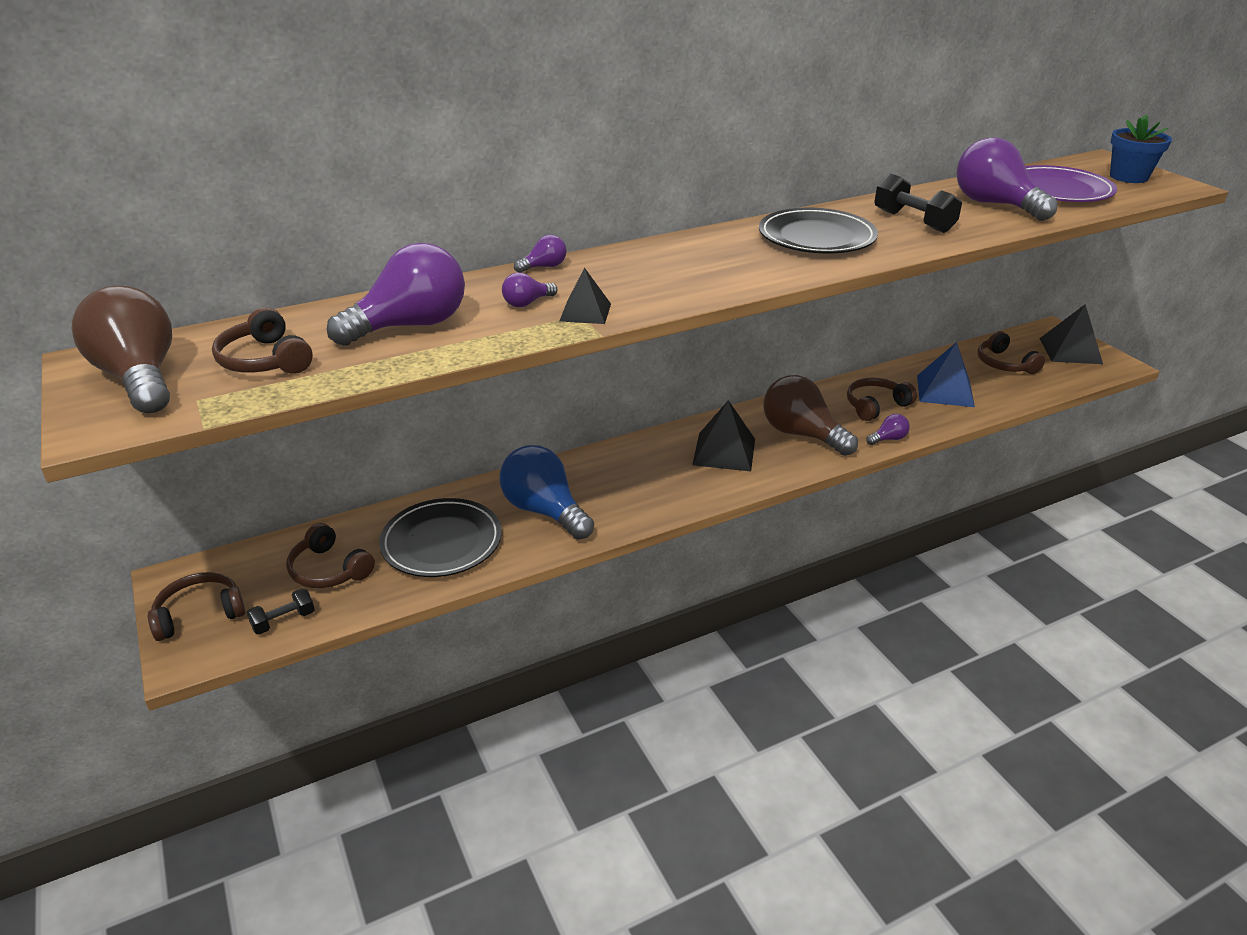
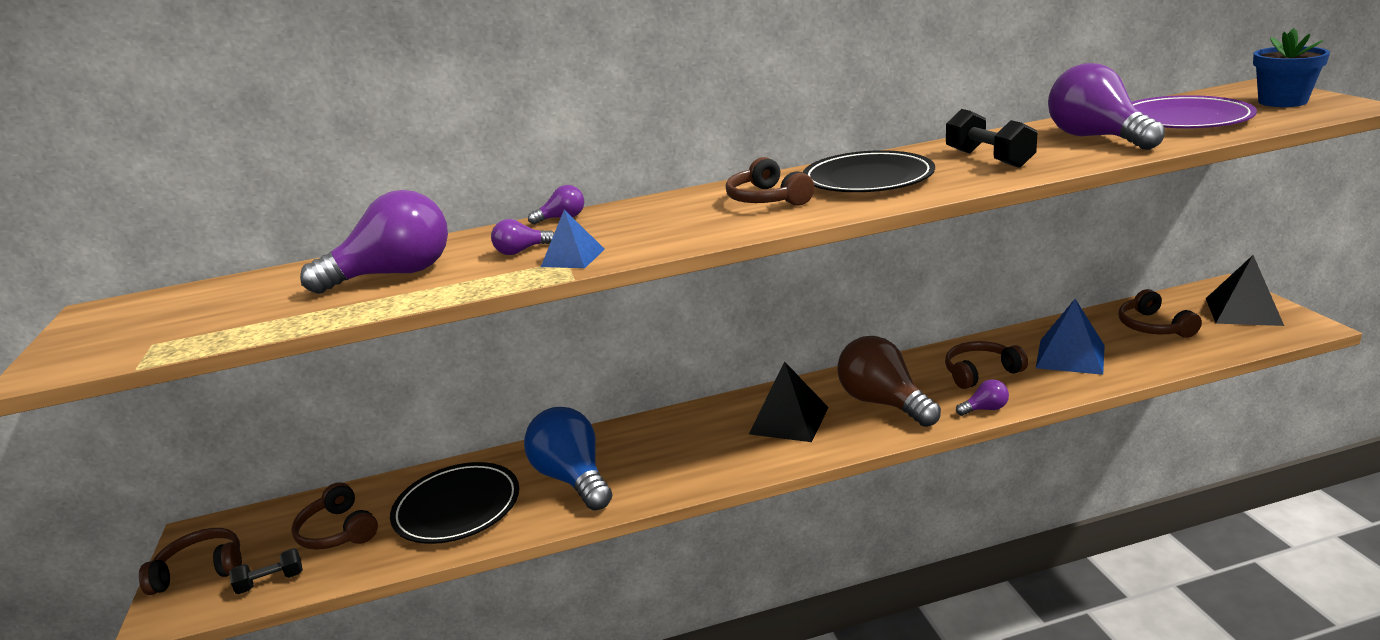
camera: 15 degrees right, 10 degrees down
brown light bulb [71,286,172,413] -> none
brown headphones [212,307,313,374] -> brown headphones moved to [726,157,815,206]
black pyramid [559,267,611,324] -> blue pyramid [541,210,605,268]

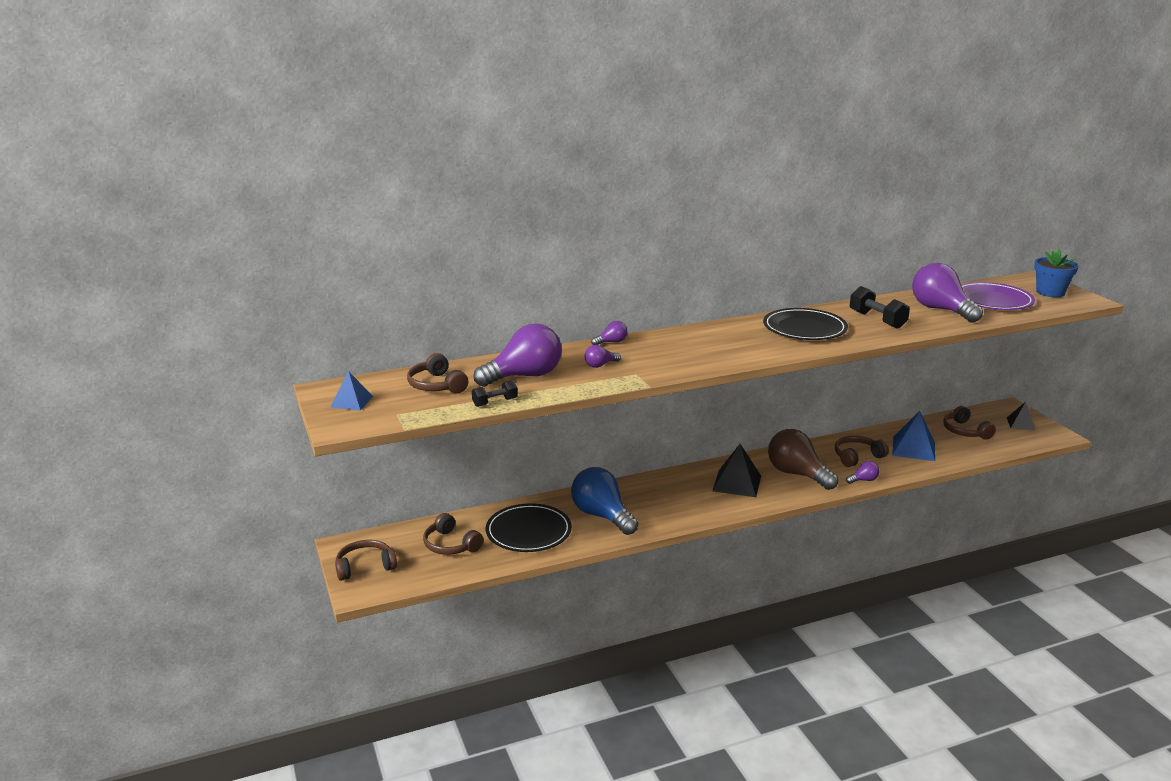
camera: 10 degrees left, 0 degrees up
black dumbbell [229,548,303,594] -> black dumbbell moved to [472,380,518,407]
blue pyramid [541,210,605,268] -> blue pyramid moved to [330,371,373,411]
brown headphones [726,157,815,206] -> brown headphones moved to [407,353,468,394]
black pyramid [1206,255,1284,326] -> black pyramid [1007,402,1036,431], size x0.61

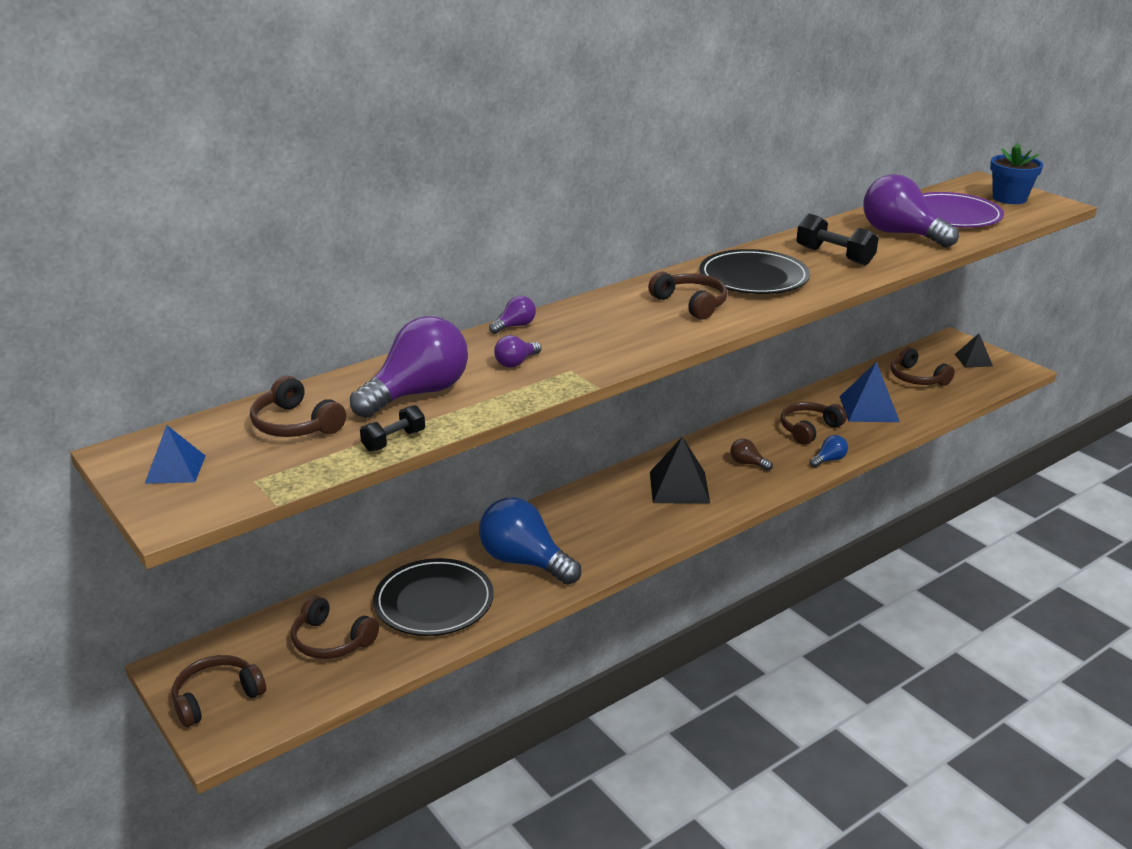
camera: 15 degrees left, 5 degrees up
brown light bulb [768,429,838,490] -> brown light bulb [730,439,773,471], size x0.44
purple light bulb [846,461,880,484] -> blue light bulb [810,435,848,467]
none -> brown headphones [648,271,728,320]

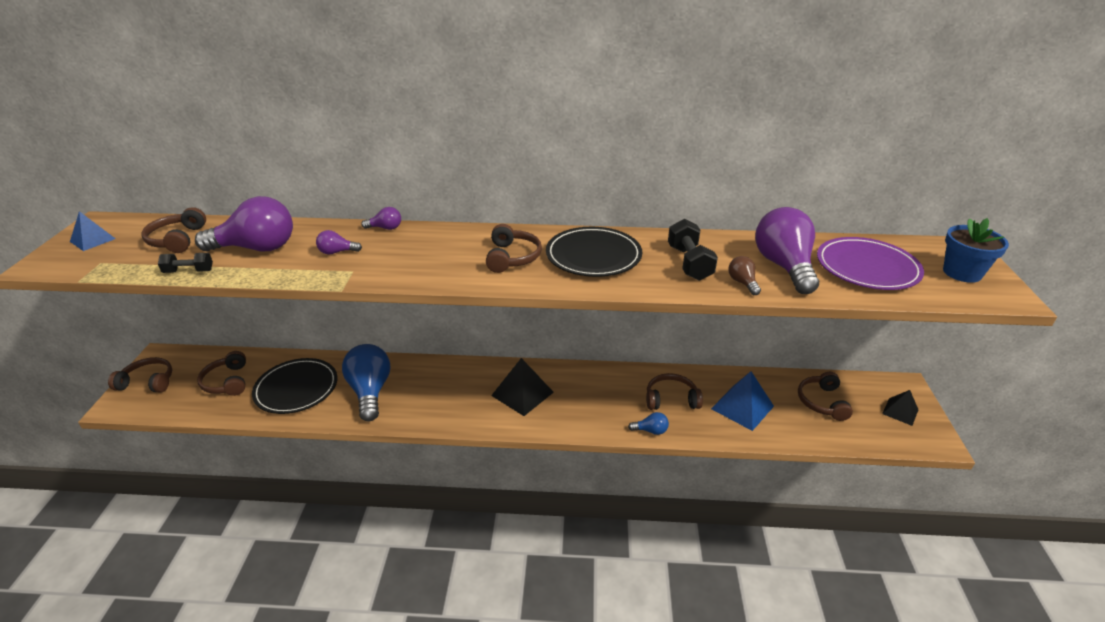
camera: 40 degrees right, 5 degrees up
brown light bulb [730,439,773,471] -> brown light bulb moved to [728,256,761,295]

